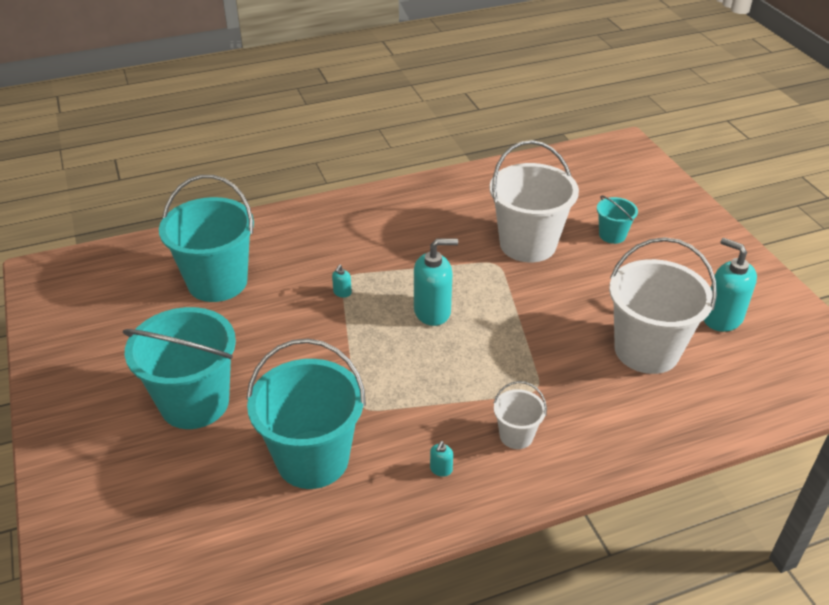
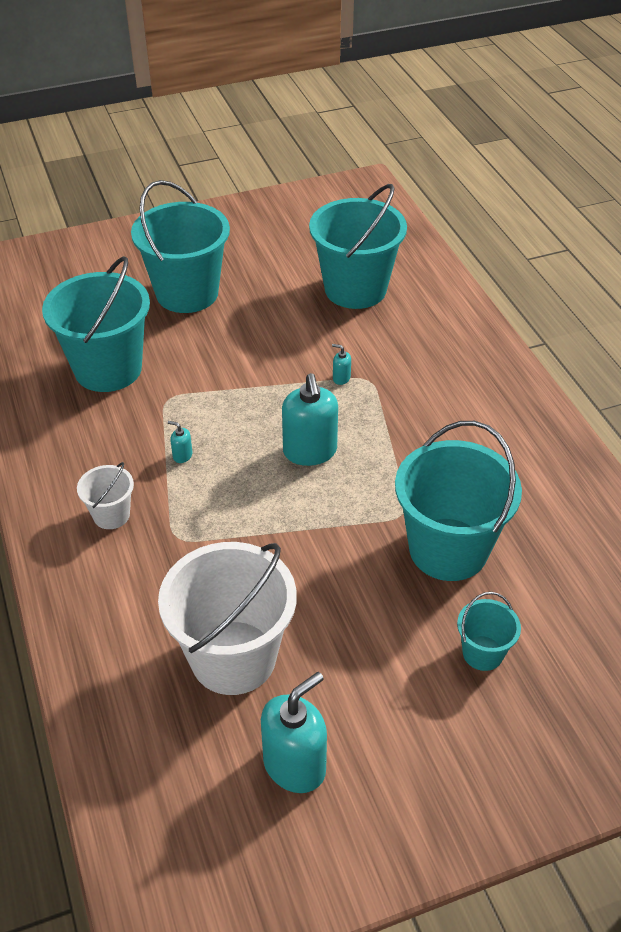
camera: 90 degrees right, 5 degrees up
turquoise soap dispenser [430,441,453,477] -> turquoise soap dispenser moved to [168,421,192,463]
white bucket [489,140,579,262] -> turquoise bucket [395,421,522,581]

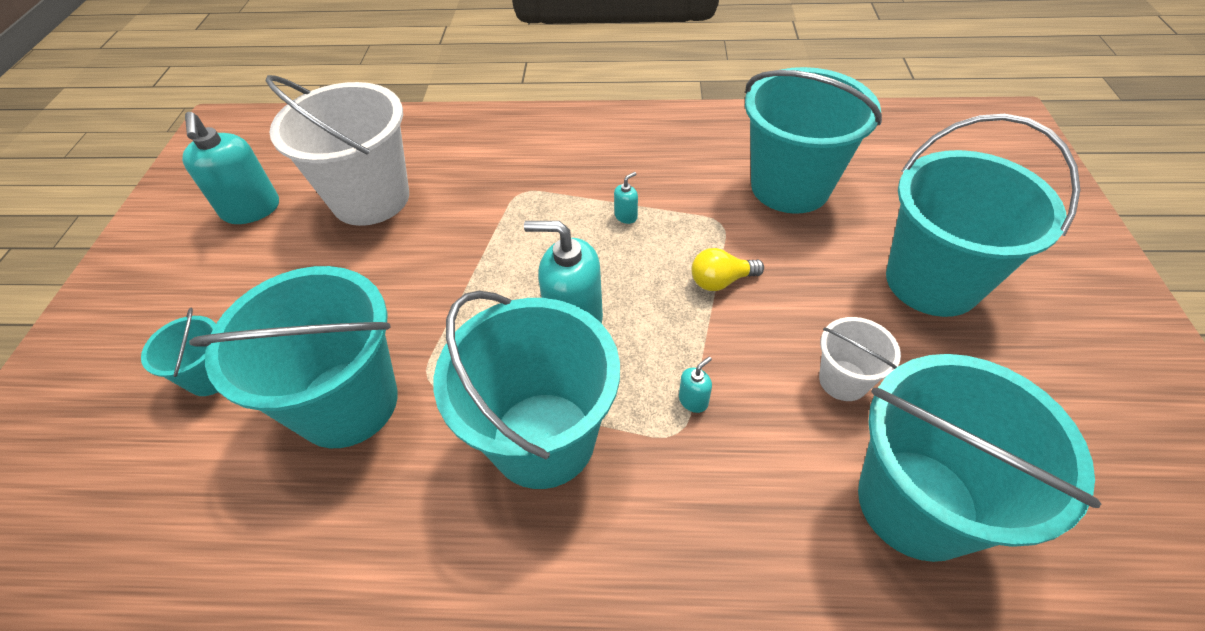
camera: 115 degrees right, 5 degrees up
white bucket [77,462,134,529] -> white bucket moved to [819,317,901,401]
none -> turquoise bucket [434,291,620,489]
none -> yellow light bulb [692,248,764,291]

